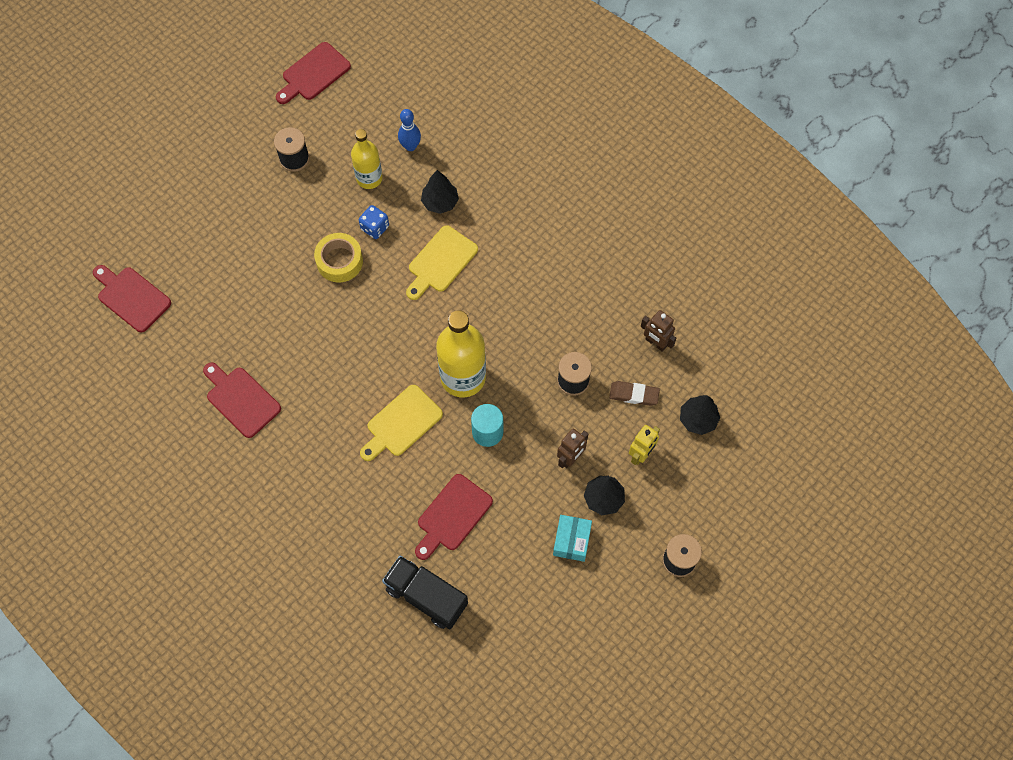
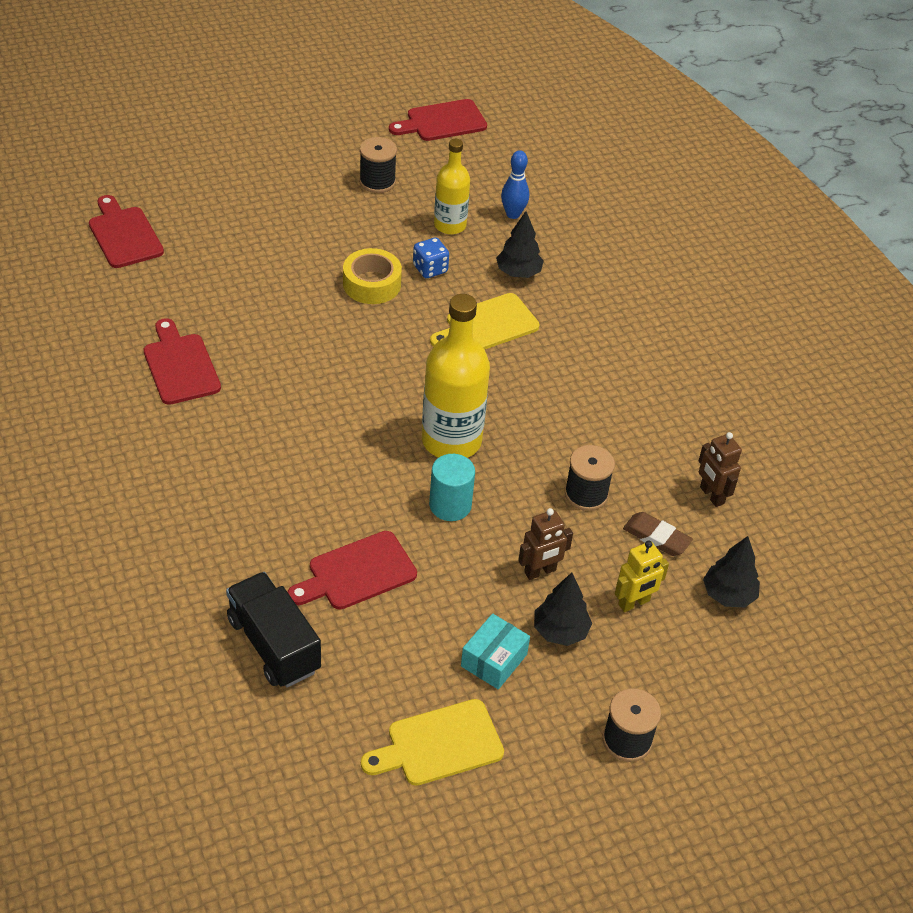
camera: 20 degrees right, 20 degrees down
yellow cutting board [360,385,443,461] -> yellow cutting board moved to [361,699,504,786]

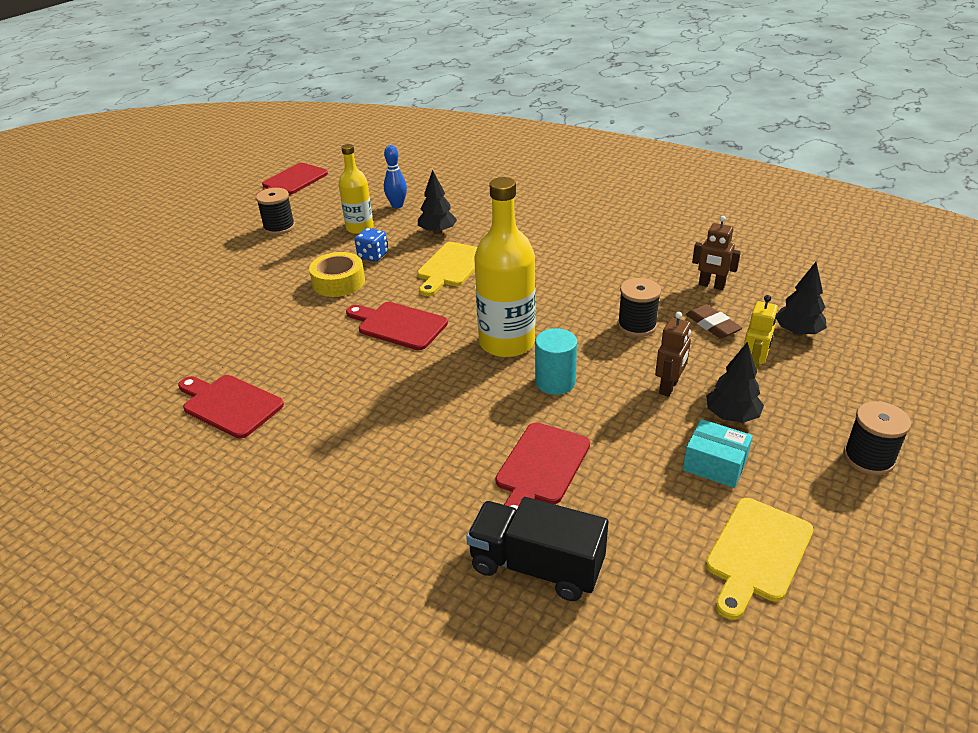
camera: 30 degrees left, 10 degrees down
red cutting board [89,195,164,268] -> red cutting board moved to [346,302,448,350]
turquoise box [461,613,530,689] -> turquoise box turned 60 degrees counterclockwise [683,419,753,488]
brown eraser [623,512,693,556] -> brown eraser turned 60 degrees clockwise [686,304,742,339]

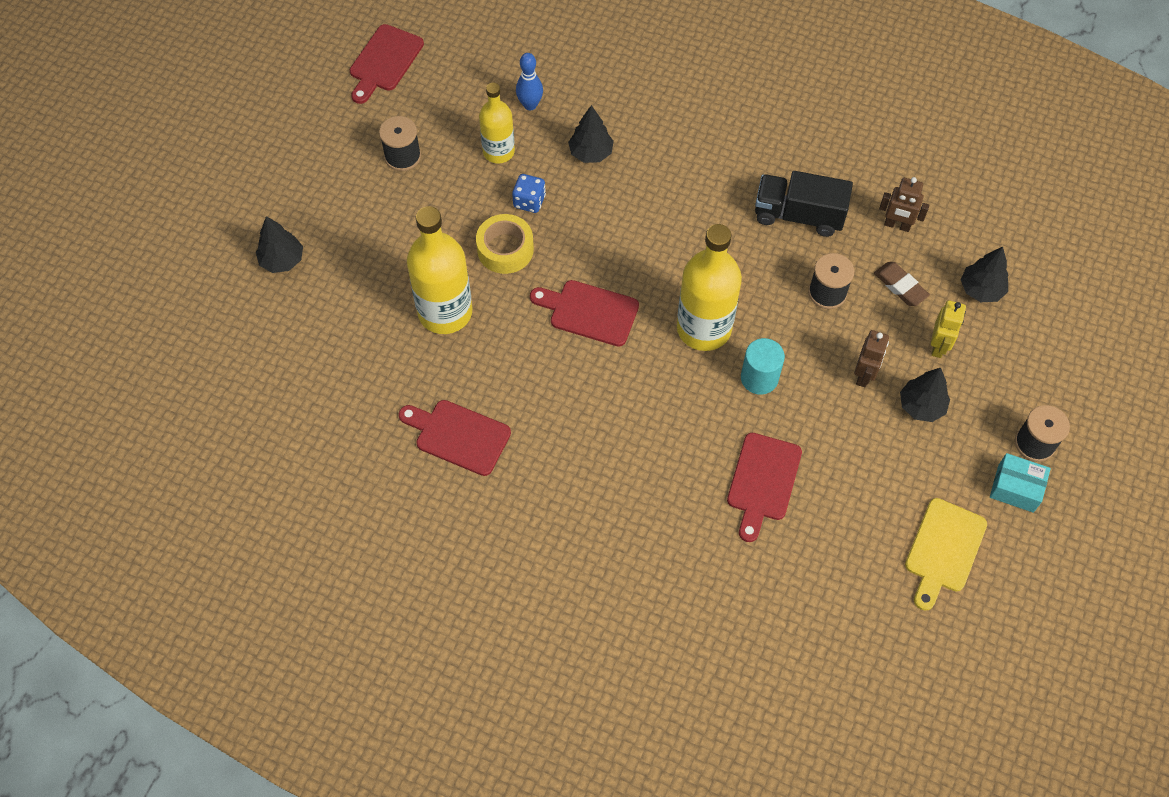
camera: 10 degrees left, 25 degrees up
yellow cutting board [417,242,477,296] -> none
black truck [466,497,608,601] -> black truck moved to [755,171,853,237]
turquoise box [683,419,753,488] -> turquoise box moved to [990,453,1051,513]
none -> black tree [256,216,303,273]
none -> yellow bottle [407,206,472,334]

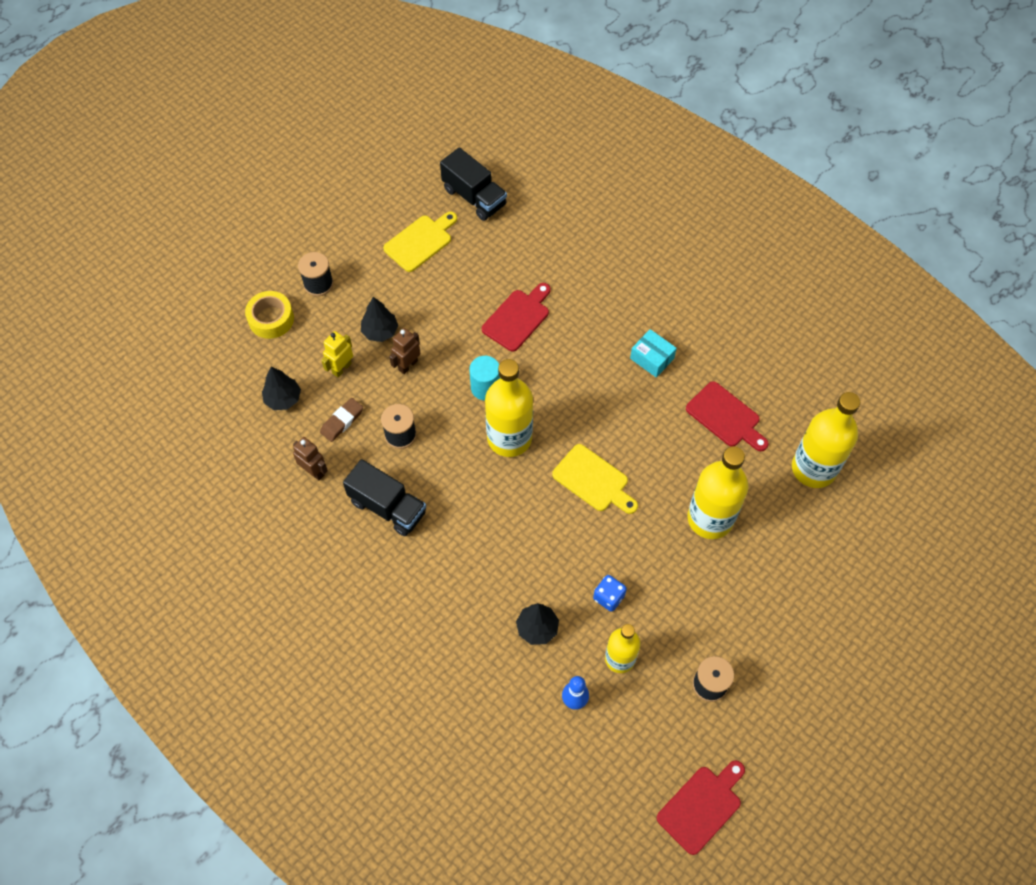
camera: 160 degrees left, 0 degrees up
black tree [256,216,303,273] -> none
yellow tape [476,214,534,274] -> yellow tape moved to [245,291,294,339]
red cutting board [530,280,639,346] -> yellow cutting board [552,444,638,514]
brown eraser [874,262,930,306] -> brown eraser turned 60 degrees clockwise [320,398,363,442]
turquoise box [990,453,1051,513] -> turquoise box moved to [630,329,677,378]
none -> black truck [440,147,507,221]
none -> yellow bottle [792,392,860,488]

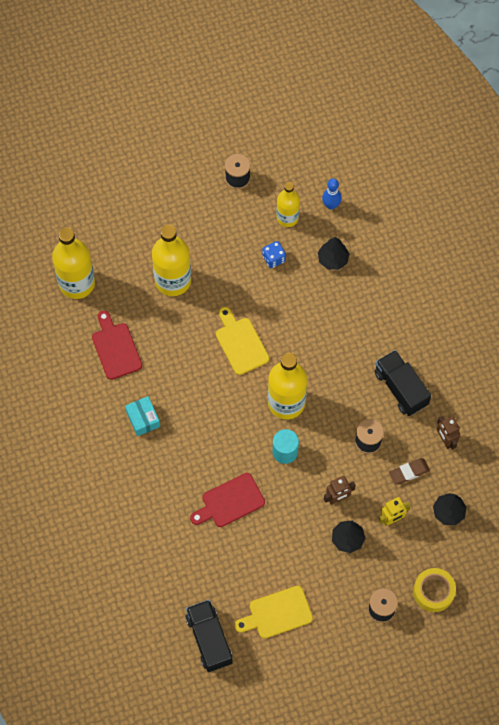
camera: 155 degrees left, 5 degrees up
red cutting board [657,760,745,855] -> none

